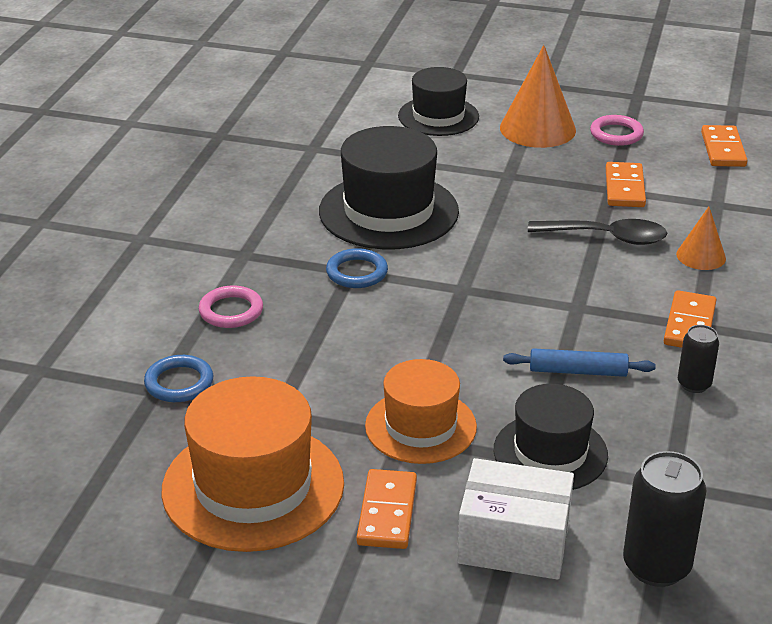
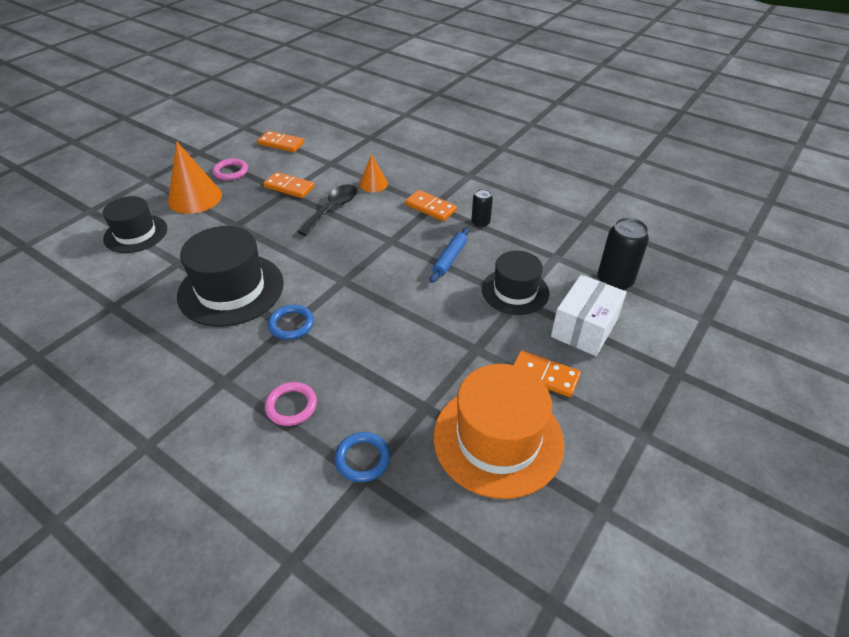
camera: 70 degrees left, 10 degrees up
orange hat [365,359,477,464] -> none

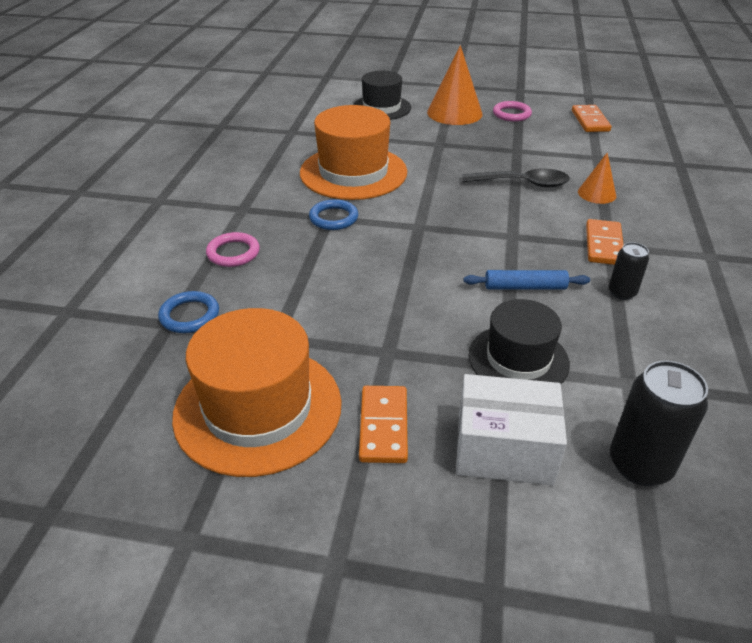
camera: 65 degrees right, 5 degrees down
black hat [177,226,284,327] -> orange hat [300,105,407,200]
orange domino [263,172,314,198] -> none

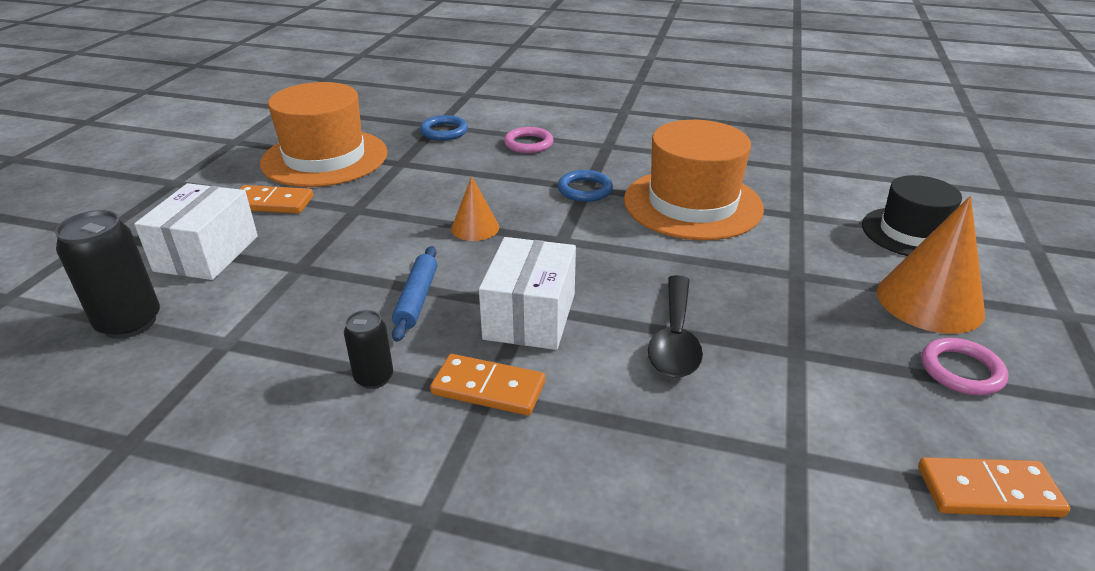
camera: 95 degrees right, 5 degrees down
black hat [469,299,570,384] -> none
orange cone [578,153,616,204] -> orange cone moved to [451,176,499,241]
none -> white box [479,237,576,350]

